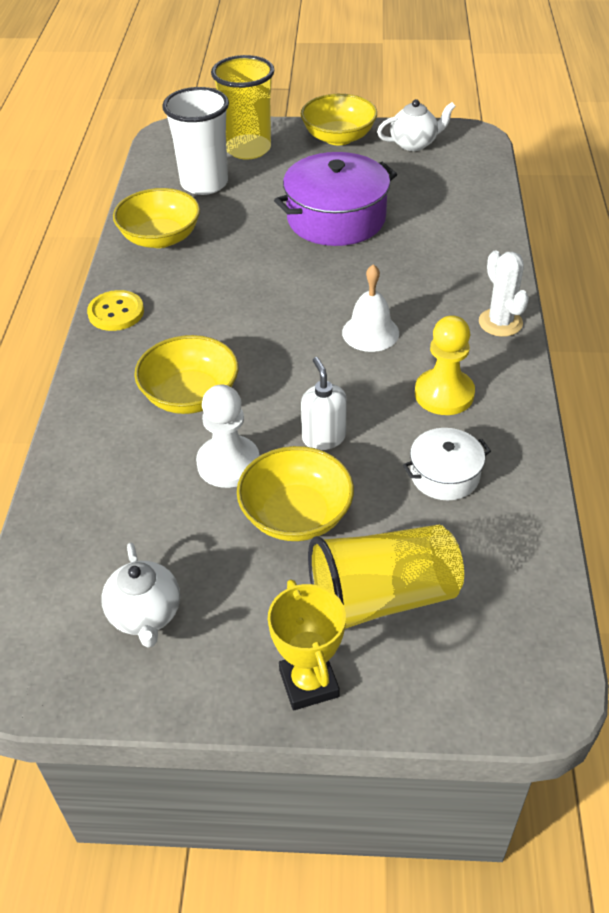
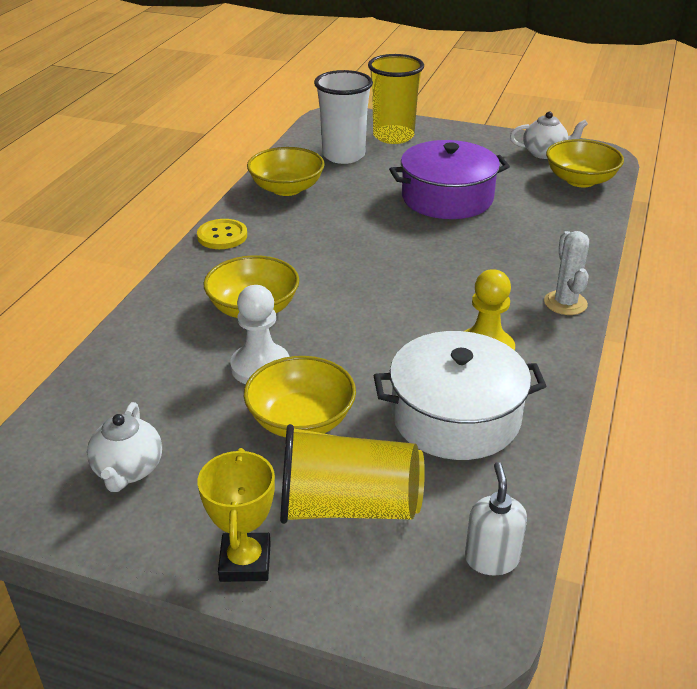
camera: 15 degrees right, 10 degrees down
yellow bowl [301,94,377,145] -> yellow bowl moved to [546,139,624,187]
white soap dispenser [301,357,347,450] -> white soap dispenser moved to [465,462,527,575]
white bell [342,264,399,352] -> none
white pot [403,428,491,500] -> white pot [374,331,546,460], size x1.87

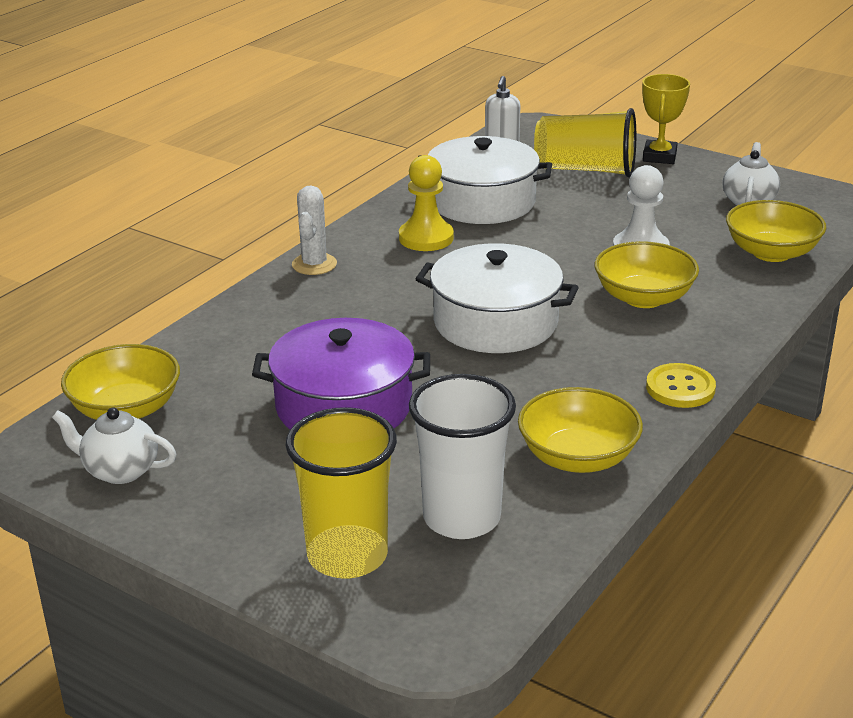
camera: 165 degrees left, 5 degrees down
yellow bowl [244,356,356,437] -> yellow bowl moved to [726,200,826,262]
none -> white pot [416,243,579,353]

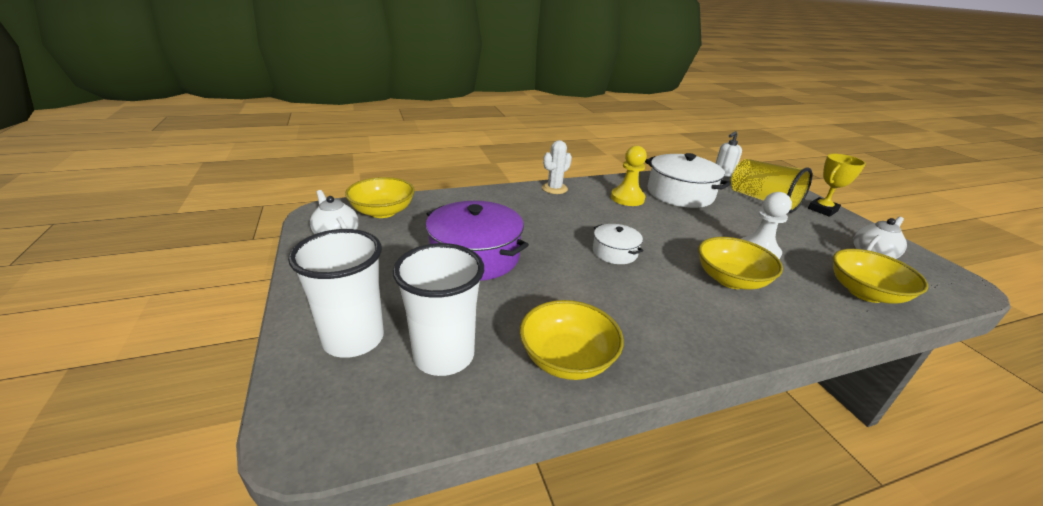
camera: 35 degrees right, 0 degrees up
yellow cup [286,407,397,579] -> white cup [288,229,384,358]
white pot [416,243,579,353] -> white pot [593,224,644,264], size x0.53
yellow button [646,363,716,408] -> none

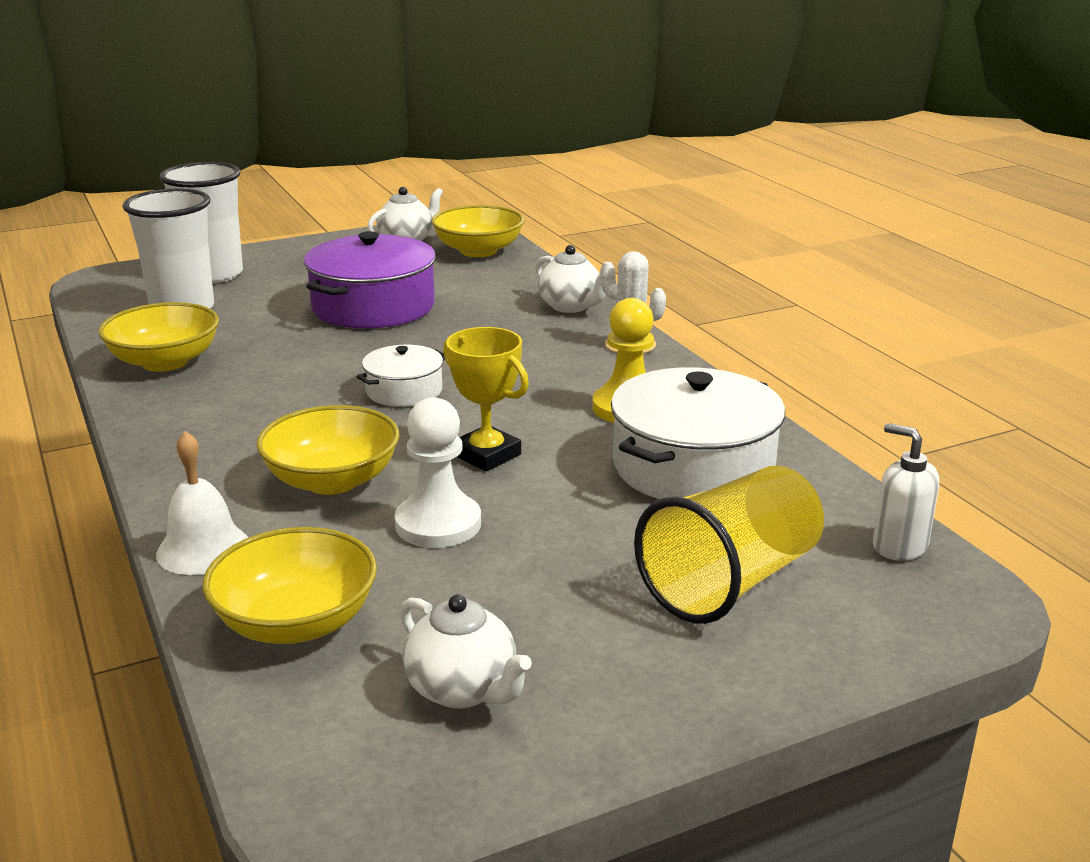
camera: 85 degrees right, 5 degrees down
yellow trophy [808,154,866,217] -> yellow trophy moved to [443,327,529,471]
none -> white bell [156,431,248,575]
none -> white teapot [535,245,606,313]

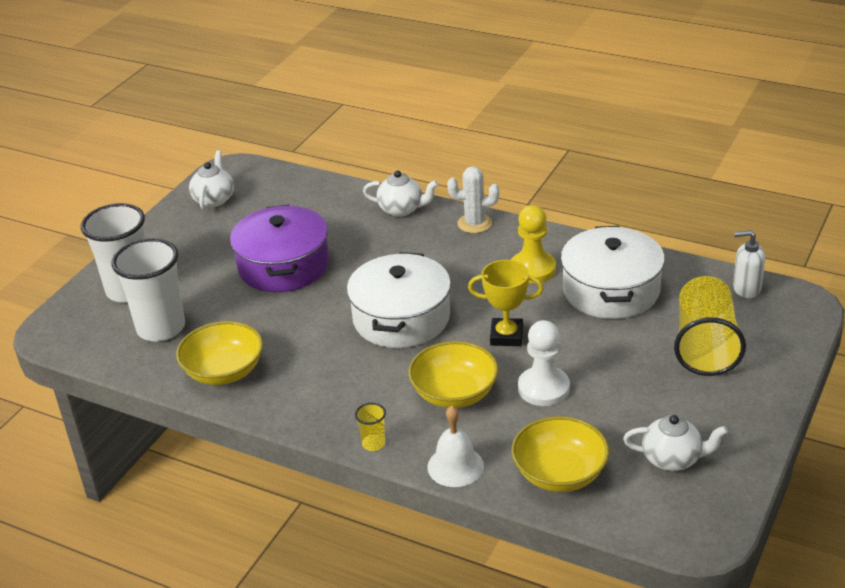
camera: 35 degrees left, 10 degrees up
white pot [356,345,445,407] -> white pot [347,252,451,348], size x1.87
yellow bowl [431,205,524,257] -> none
none -> yellow cup [355,403,386,451]

